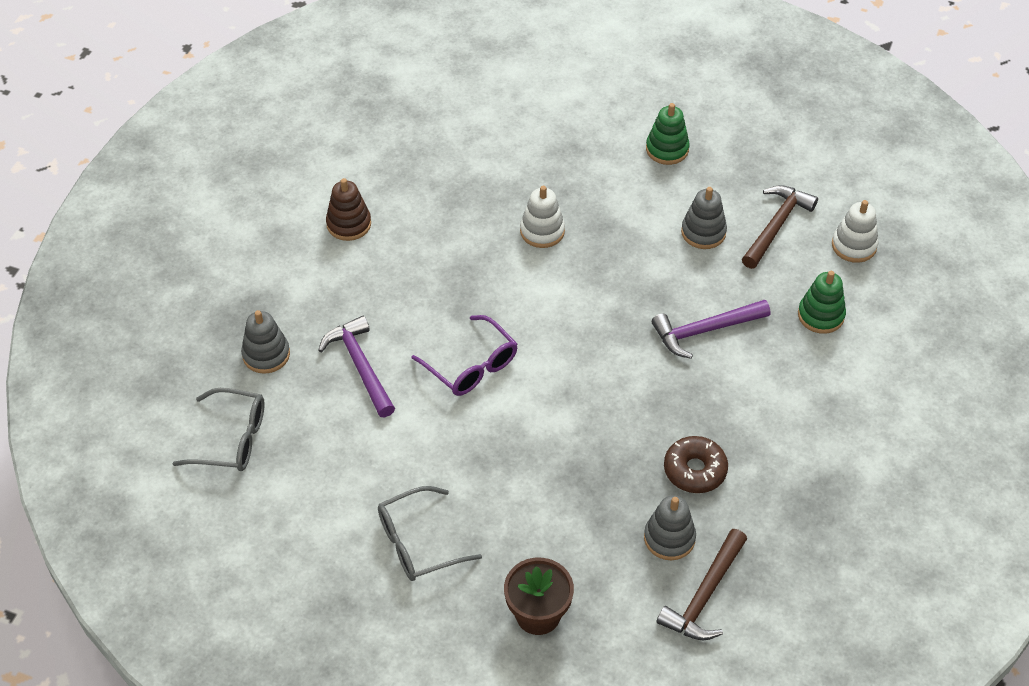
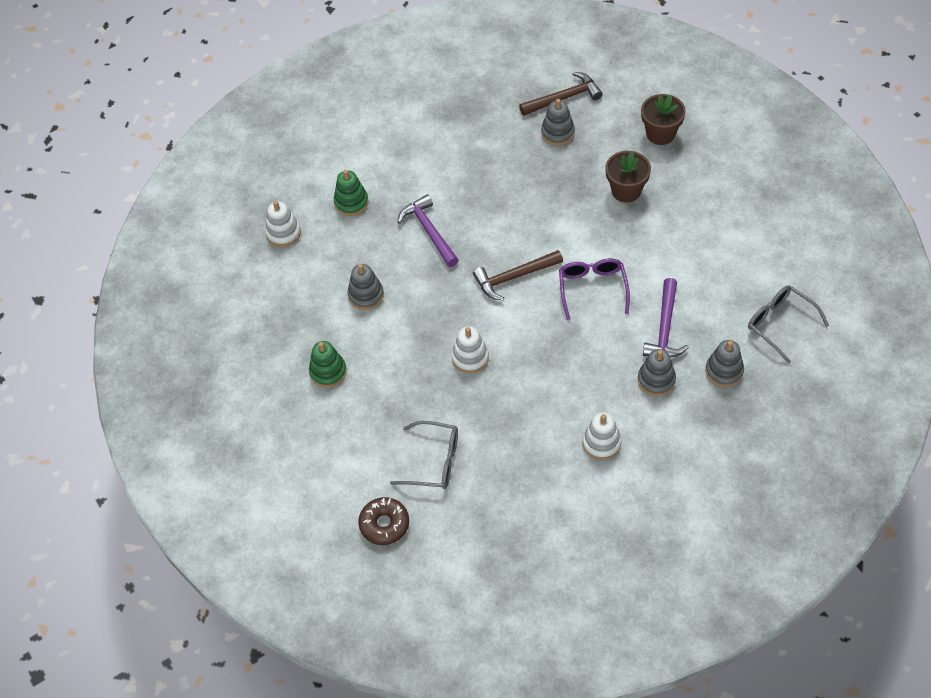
camera: 140 degrees left, 5 degrees up
brown stacking toy [326,178,371,241] -> white stacking toy [582,413,621,460]
grey glasses [378,486,482,581] -> grey glasses moved to [390,421,458,489]
purple hammer [652,300,770,359] -> purple hammer turned 135 degrees counterclockwise [398,194,459,267]
brown donut [664,436,728,493] -> brown donut moved to [358,497,409,545]
brown hammer [742,185,818,269] -> brown hammer moved to [473,250,563,300]
none -> brown flower pot [605,151,651,203]
none -> grey stacking toy [638,349,676,396]

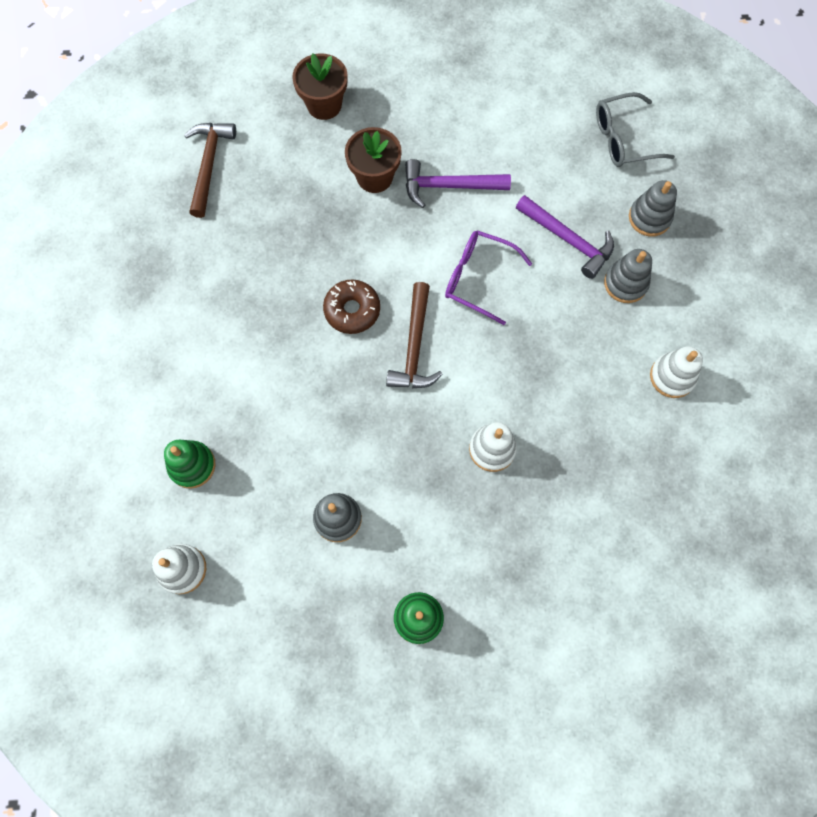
camera: 65 degrees left, 15 degrees up
brown donut [358,497,409,545] -> brown donut moved to [323,280,380,334]
grey glasses [390,421,458,489] -> none
purple hammer [398,194,459,267] -> purple hammer moved to [405,159,511,208]
grey stacking toy [541,99,575,146] -> none

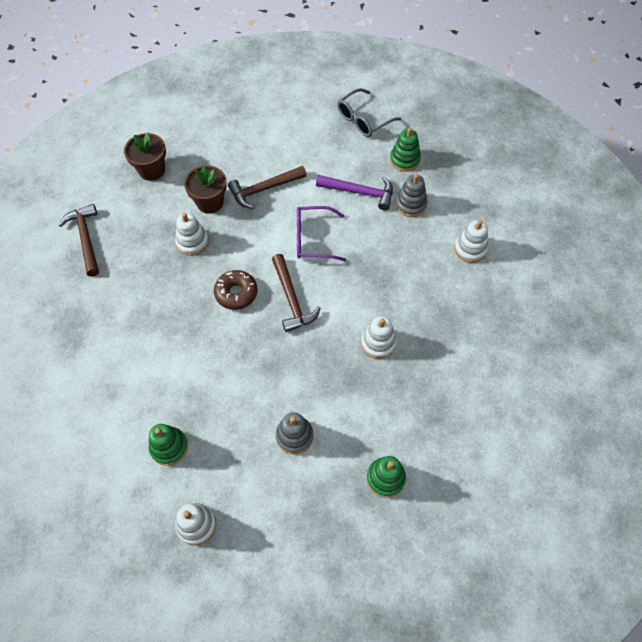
camera: 25 degrees left, 10 degrees down
purple hammer [405,159,511,208] -> brown hammer [228,166,307,209]
grey stacking toy [629,180,677,237] -> green stacking toy [390,128,421,172]
none -> white stacking toy [175,213,209,256]

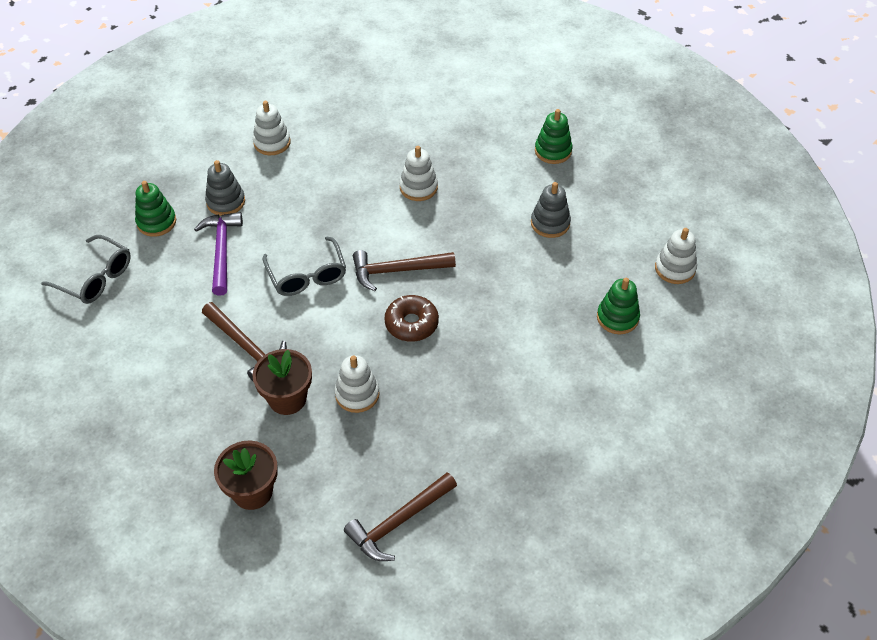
camera: 110 degrees left, 10 degrees down
brown hammer [272,254,321,332] -> brown hammer turned 150 degrees counterclockwise [353,250,456,291]
purple glasses [297,206,346,261] -> grey glasses [262,237,346,296]

